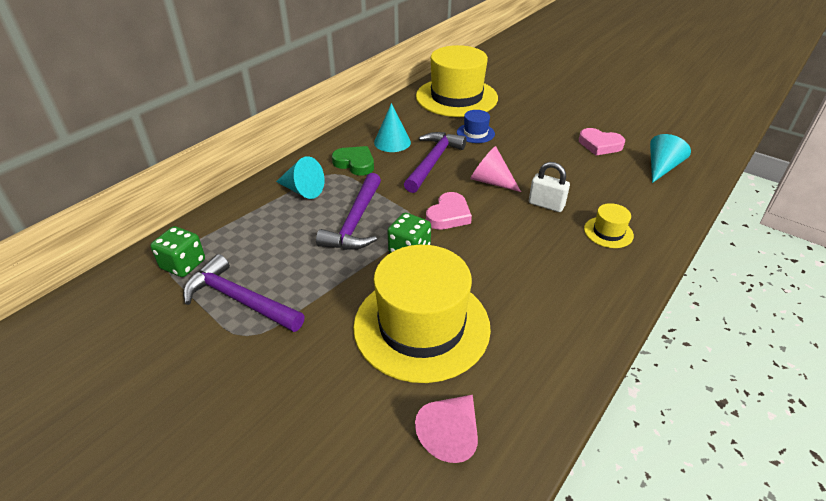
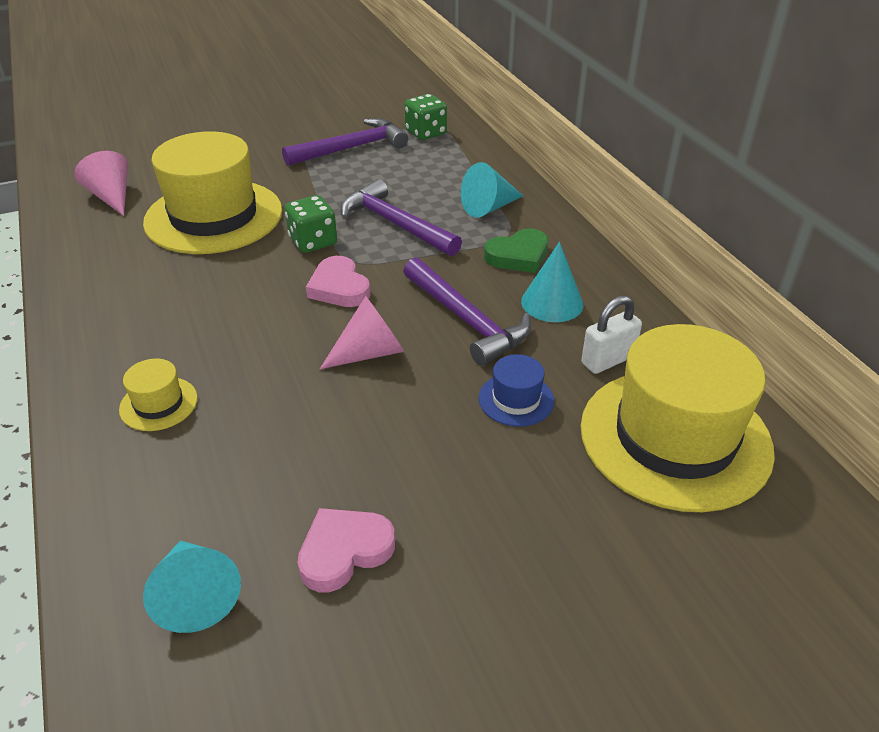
camera: 120 degrees right, 0 degrees up
white padlock [529,162,570,212] -> white padlock moved to [581,295,642,374]

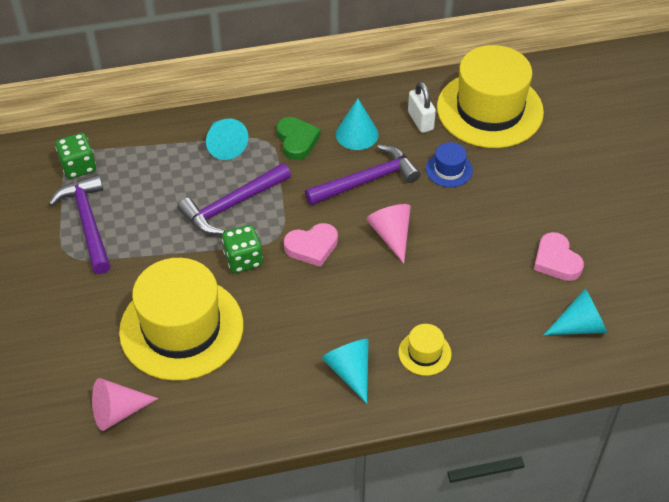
camera: 80 degrees left, 10 degrees up
none -> turquoise cone [321,339,369,404]

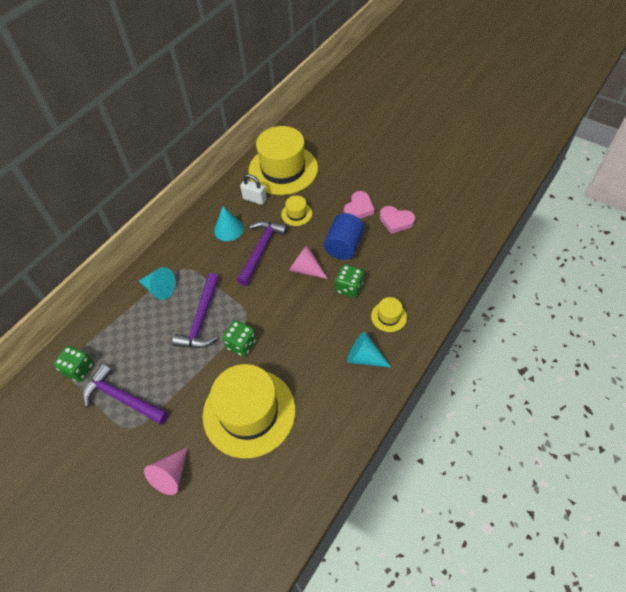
camera: 40 degrees left, 5 degrees up
pink cone [92,378,158,431] -> pink cone moved to [144,447,188,495]
green heart [276,117,321,160] -> none
pink heart [284,223,338,267] -> pink heart moved to [344,191,374,219]
blue hat [426,142,473,187] -> yellow hat [281,196,312,226]
turquoise cone [544,288,608,335] -> none
none -> blue cylinder [324,213,364,260]
none -> green dice [335,264,364,298]

